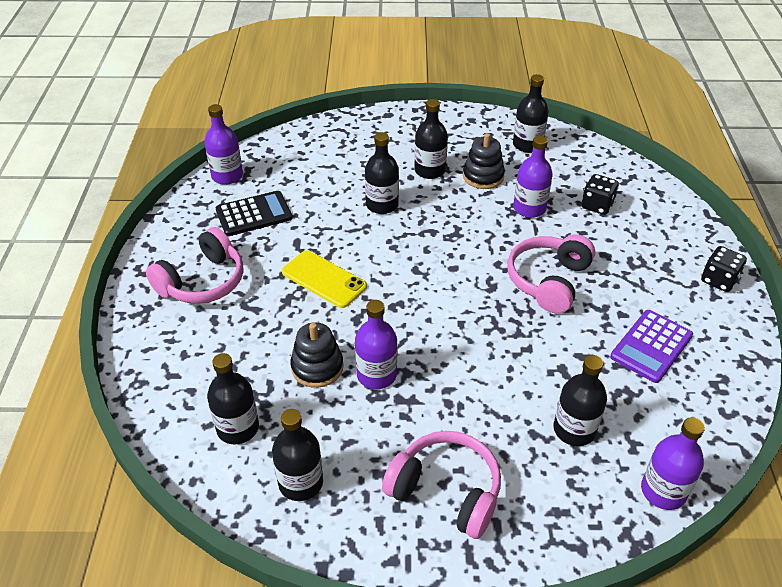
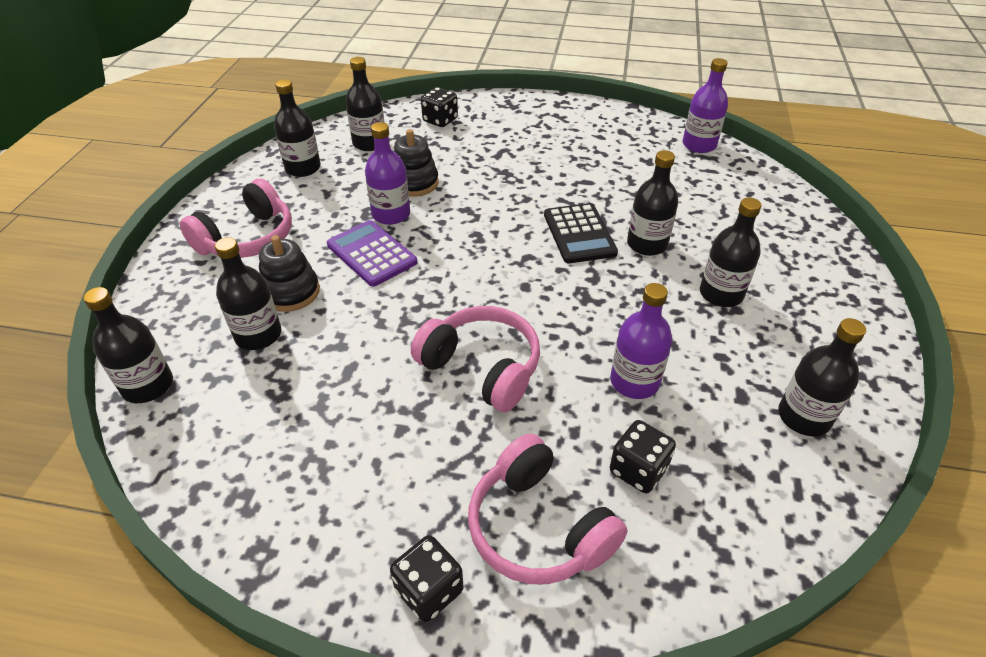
camera: 100 degrees right, 0 degrees up
pink headphones [146,227,243,304] -> pink headphones moved to [468,434,628,584]
black calculator [216,191,292,236] -> black calculator moved to [544,203,618,263]
yellow phone [282,250,367,308] -> none
black stacking toy [463,133,505,189] -> black stacking toy moved to [259,235,320,312]
purple calculator [610,310,693,383] -> purple calculator moved to [327,220,417,287]
purple bottle [641,417,705,510] -> black bottle [83,287,173,403]
none -> black dice [421,87,458,127]

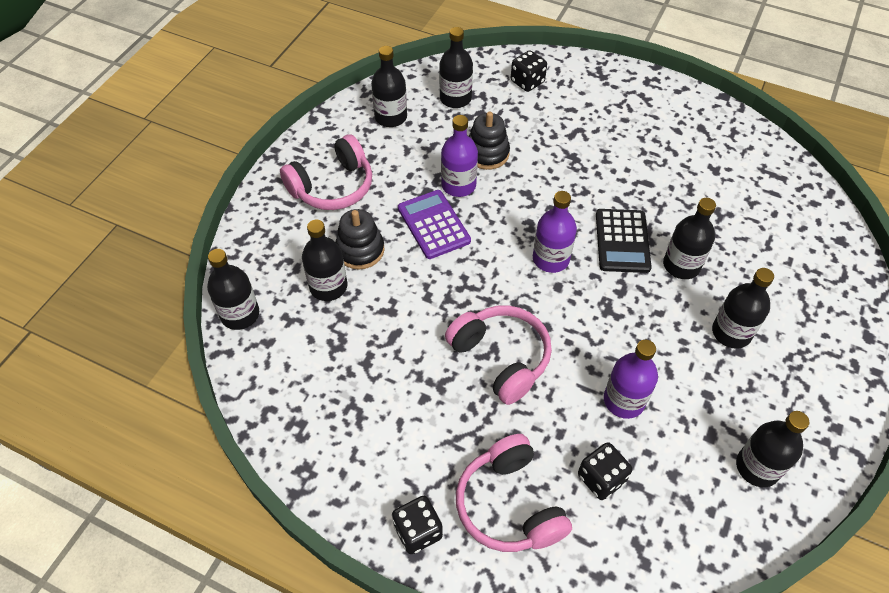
camera: 15 degrees right, 10 degrees up
purple bottle [683,58,728,153] -> purple bottle moved to [533,191,577,273]

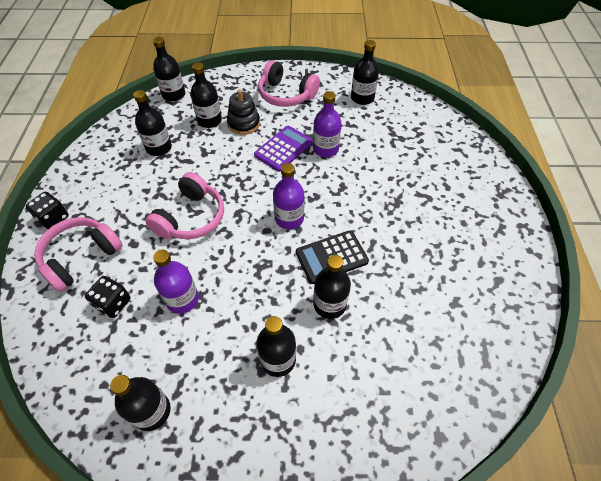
camera: 65 degrees right, 0 degrees up
black bottle [439,27,473,108] -> black bottle moved to [133,90,172,156]
black stacking toy [469,111,510,170] -> none
black dice [511,50,547,92] -> none

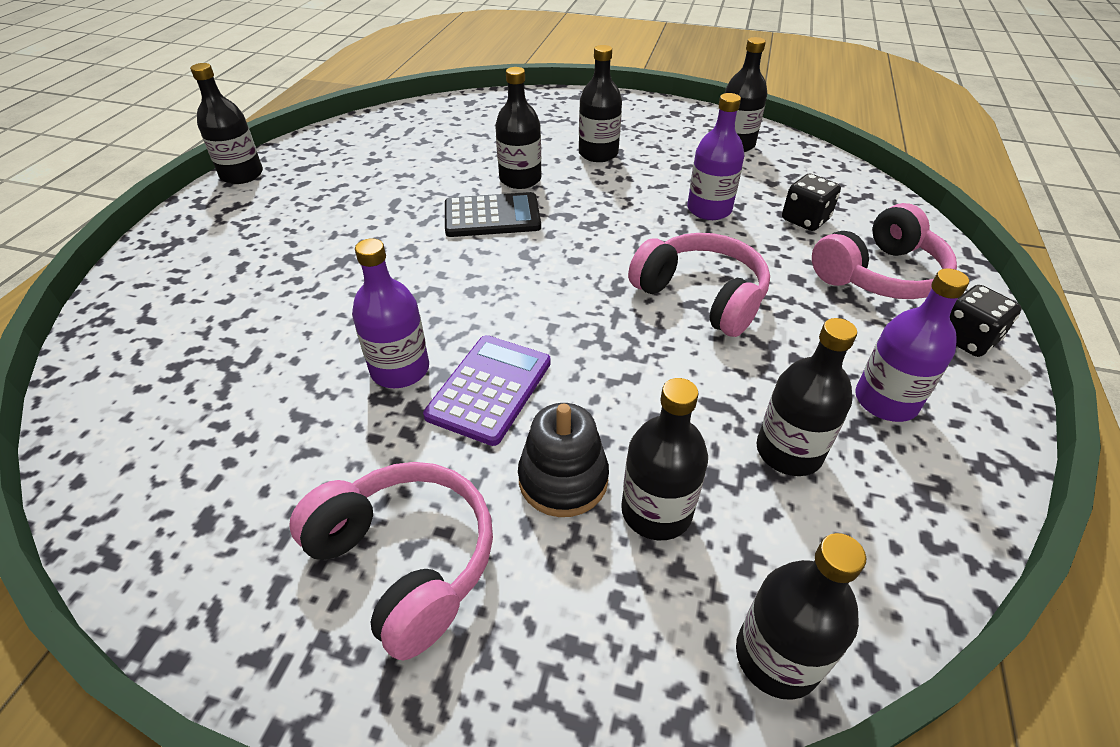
camera: 165 degrees left, 10 degrees down
pink headphones [145,172,224,239] -> pink headphones turned 90 degrees clockwise [628,233,770,337]
purple calculator [254,126,313,172] -> purple calculator turned 150 degrees clockwise [423,335,551,446]
purple bottle [273,163,304,229] -> purple bottle moved to [855,268,969,422]
black bottle [351,40,379,105] -> black bottle moved to [190,63,263,184]

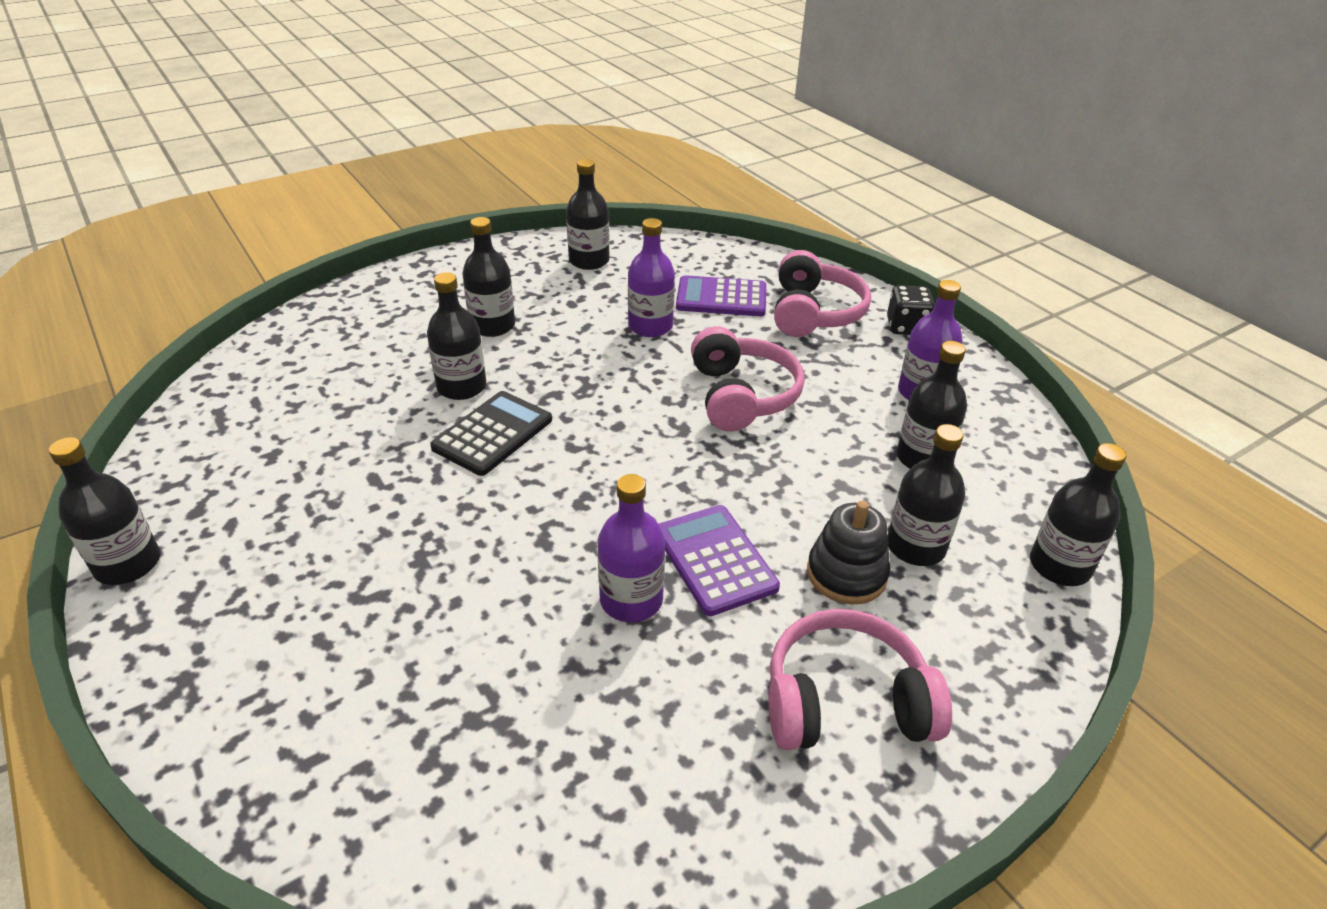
camera: 50 degrees left, 5 degrees down
pink headphones [628,233,770,337] -> pink headphones turned 90 degrees clockwise [691,326,805,431]
black dice [782,174,841,231] -> purple calculator [676,275,766,316]

